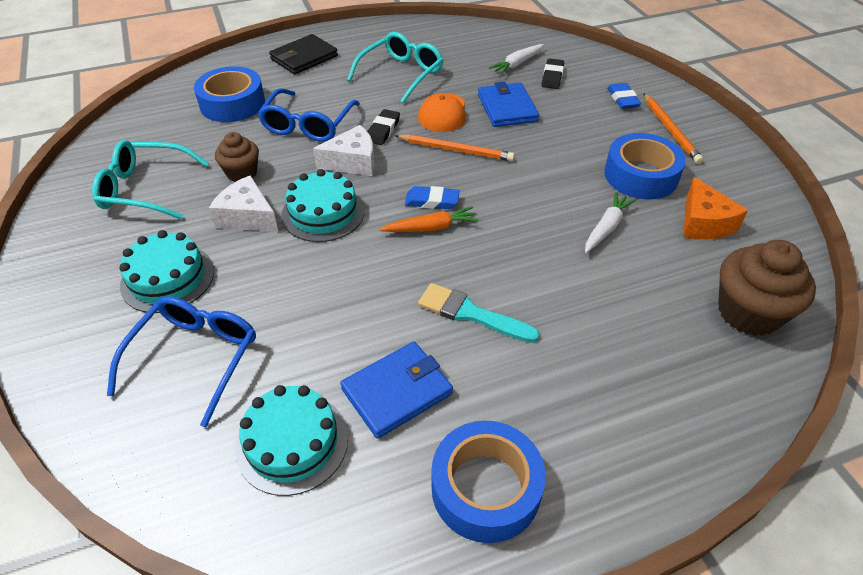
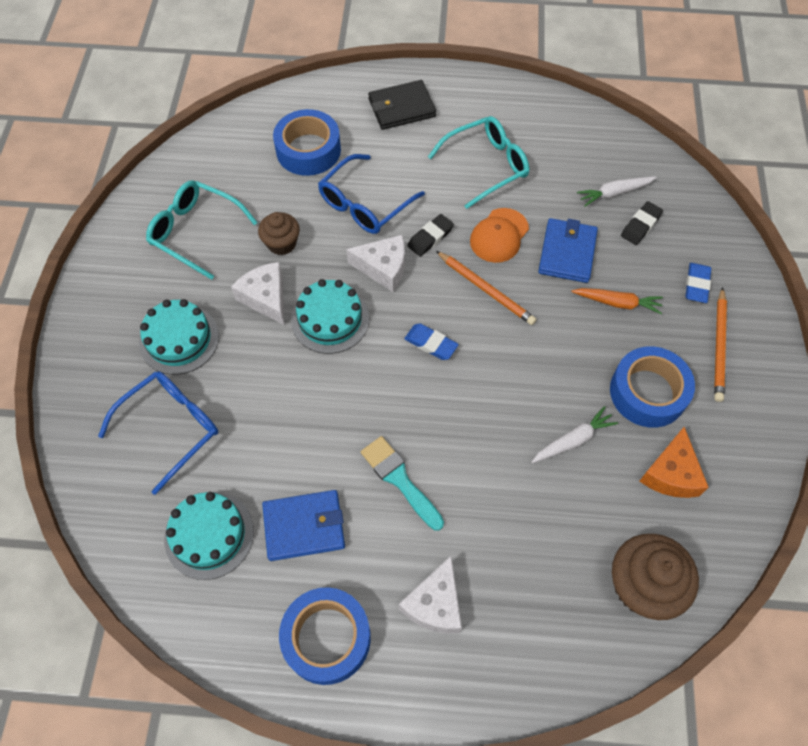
camera: 25 degrees right, 15 degrees up
orange carrot [380,206,479,232] -> orange carrot moved to [571,288,663,314]
none -> white cheese [399,556,462,633]

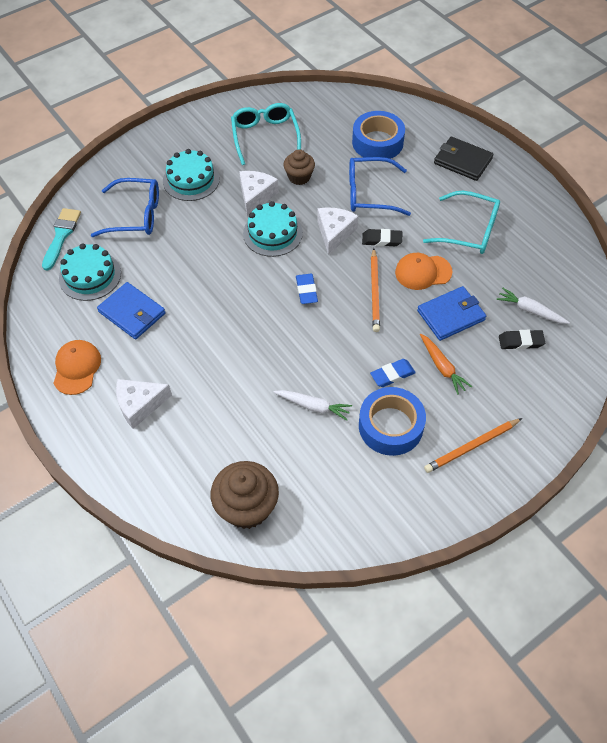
camera: 50 degrees right, 5 degrees down
blue tape [279,587,371,685] -> orange cap [53,340,101,395]
white cheese [346,235,405,292] -> white cheese turned 135 degrees counterclockwise [317,207,359,255]
turquoise brush [361,436,444,531] -> turquoise brush moved to [42,208,81,271]
orange cheese [639,427,709,498] -> none
blue eraser [685,263,711,303] -> blue eraser moved to [370,359,416,387]

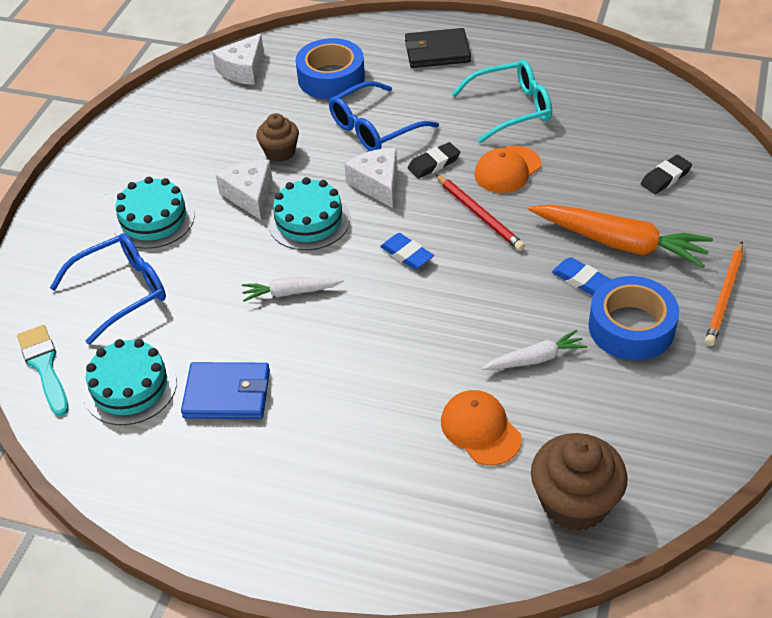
camera: 35 degrees left, 10 degrees down
orange cap [53,340,101,395] -> orange cap moved to [441,390,522,466]
white cheese [116,379,172,429] -> white cheese moved to [212,34,264,85]
turquoise glasses [231,103,301,165] -> none
blue eraser [370,359,416,387] -> blue eraser turned 75 degrees counterclockwise [552,257,611,295]
orange pencil [371,248,380,332] -> red pencil [435,174,525,251]
blue wallet [417,286,486,341] -> none
orange carrot [420,334,472,395] -> orange carrot [528,204,713,268], size x1.83
white carrot [496,288,570,324] -> white carrot moved to [242,277,344,302]

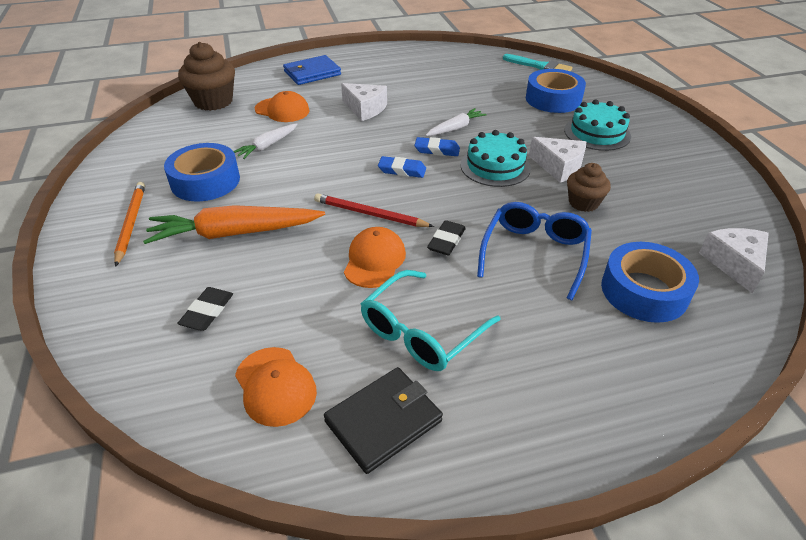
camera: 145 degrees right, 5 degrees down
blue glasses [50,233,166,345] -> blue tape [526,69,586,113]
turquoise cake [83,339,177,425] -> none
blue wallet [181,362,270,419] -> blue wallet moved to [283,55,341,85]
white cheese [344,148,397,208] -> white cheese moved to [341,83,387,121]
black wallet [405,28,471,68] -> black wallet moved to [324,367,443,474]
blue eraser [552,257,611,295] -> blue eraser moved to [414,137,460,156]
none -> orange cap [235,347,317,427]

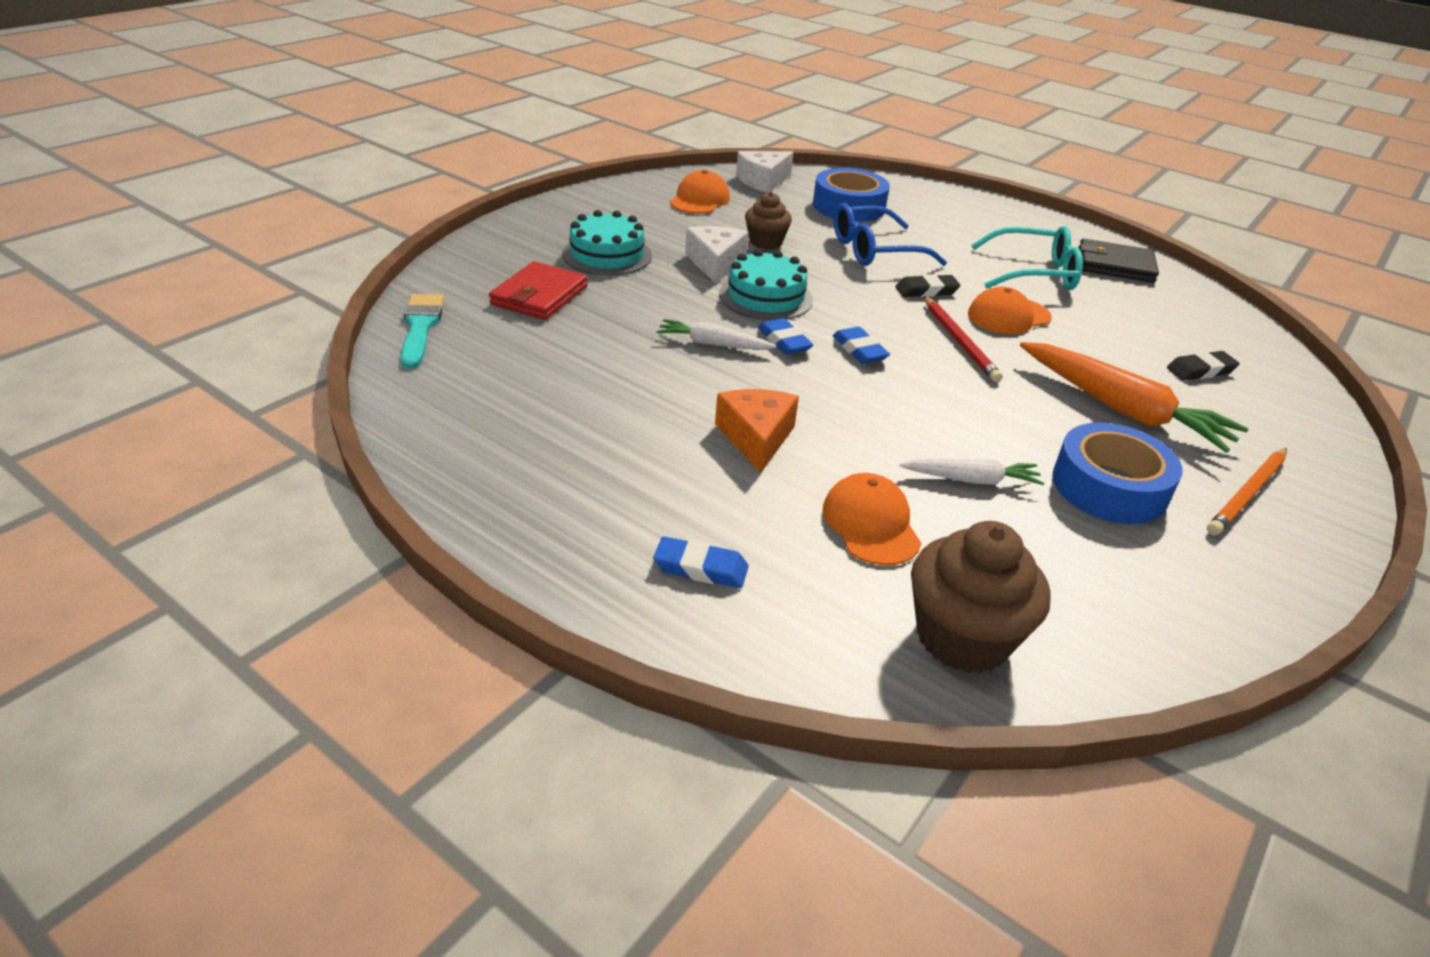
camera: 130 degrees left, 5 degrees down
orange cap [235,347,317,427] -> orange cap moved to [670,170,730,214]
blue wallet [283,55,341,85] -> blue eraser [653,536,749,588]
white cheese [341,83,387,121] -> orange cheese [715,389,799,473]
blue tape [526,69,586,113] -> red wallet [489,261,588,320]

